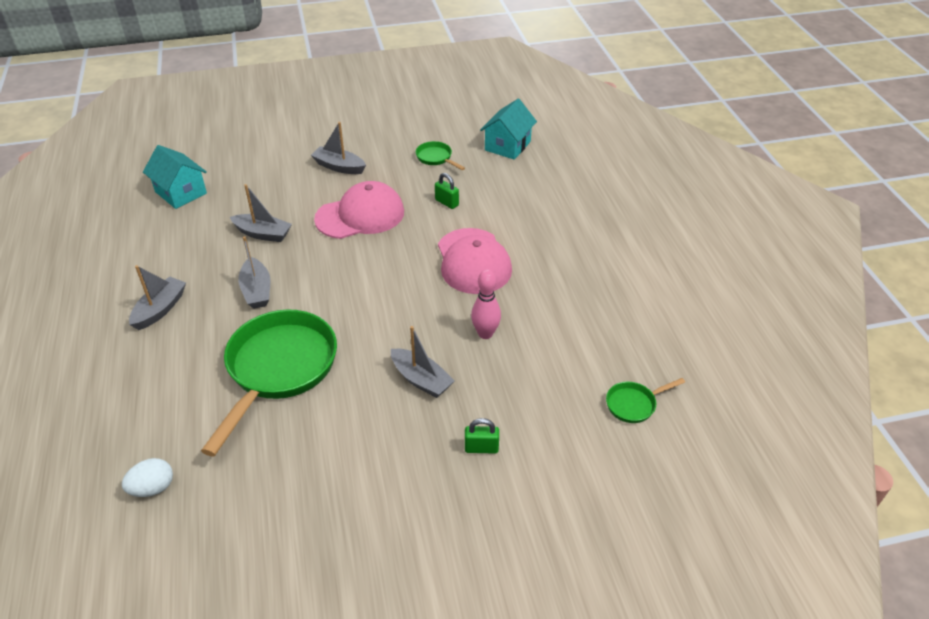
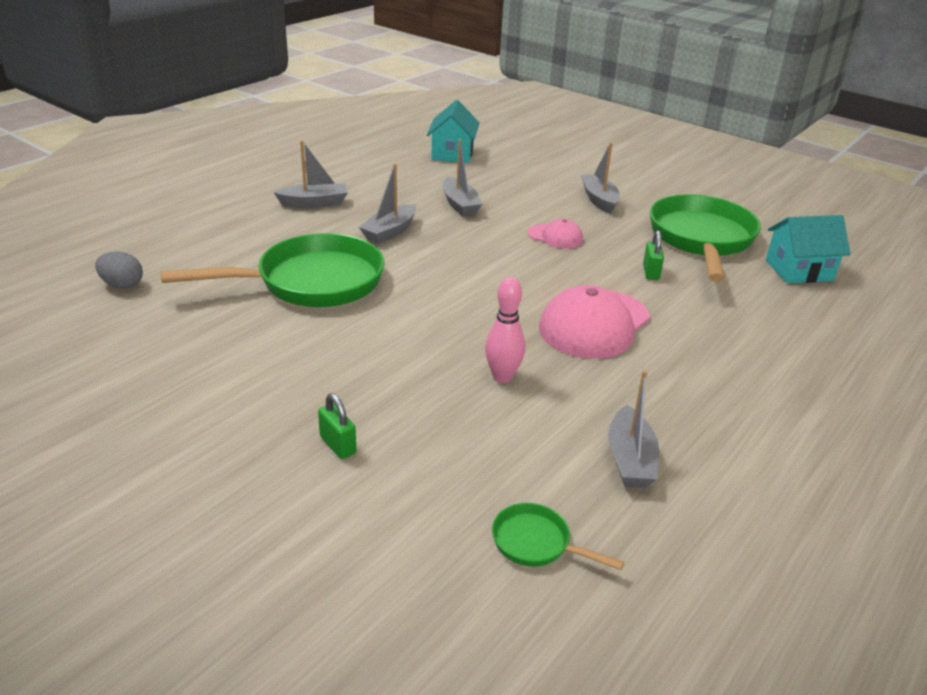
camera: 50 degrees right, 10 degrees down
white egg [122,458,173,497] -> grey egg [95,251,143,289]
pink cap [314,181,404,239] -> pink cap [528,219,583,249], size x0.52
grey boat [391,326,454,398] -> grey boat moved to [608,370,659,488]
green pan [416,141,465,170] -> green pan [650,194,761,282], size x2.33

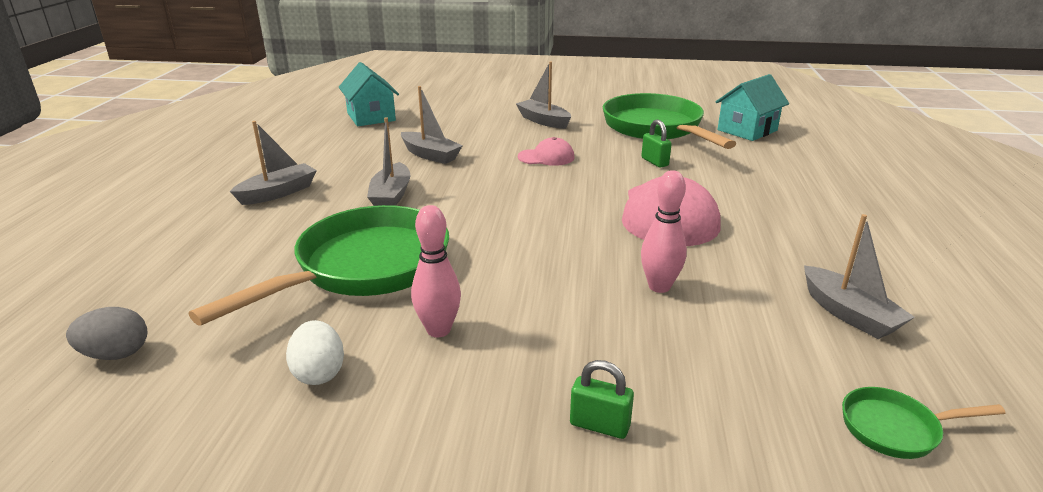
camera: 30 degrees left, 5 degrees down
none -> white egg [286,320,344,385]
none -> pink bowling pin [411,205,461,337]

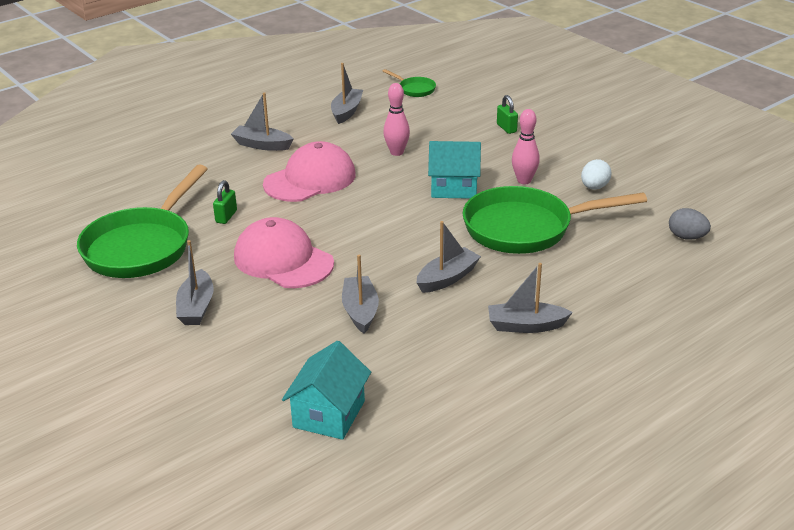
camera: 135 degrees left, 5 degrees up
pink cap [518,137,574,166] -> pink cap [234,217,334,288], size x1.92
turquoise house [715,74,789,141] -> turquoise house moved to [428,141,481,199]
none -> grey boat [231,92,293,151]

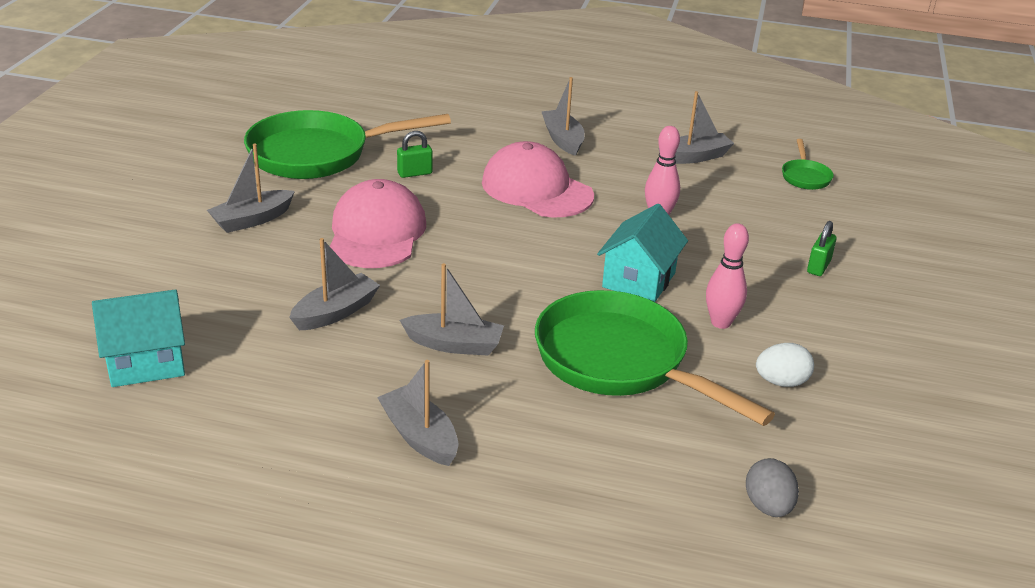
camera: 50 degrees right, 0 degrees up
pink cap [263,141,356,202] -> pink cap turned 150 degrees counterclockwise [482,141,594,218]
turquoise house [428,141,481,199] -> turquoise house turned 60 degrees clockwise [597,204,688,302]

